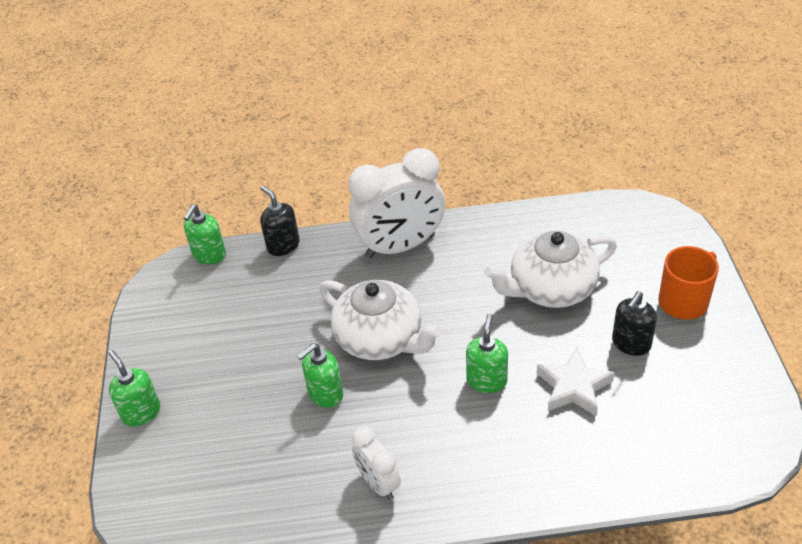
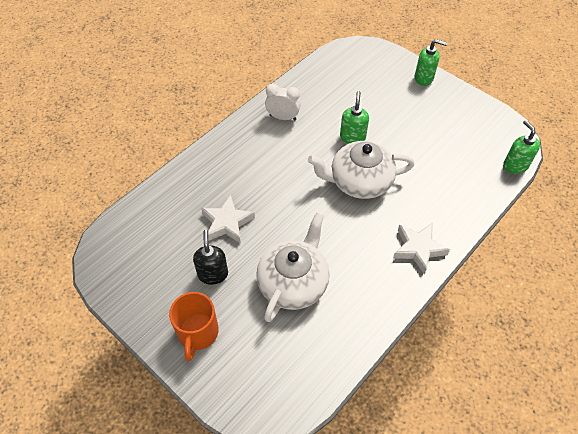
camera: 135 degrees right, 10 degrees up
black soap dispenser [260,185,300,256] -> none
white clock [348,148,445,258] -> white star [393,223,450,274]
green soap dispenser [466,313,508,393] -> none

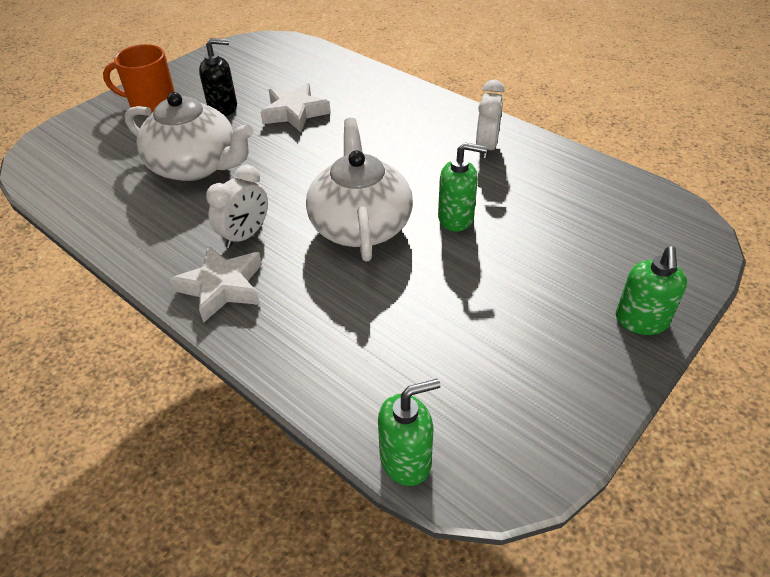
camera: 90 degrees right, 10 degrees down
none -> white clock [206,165,268,248]

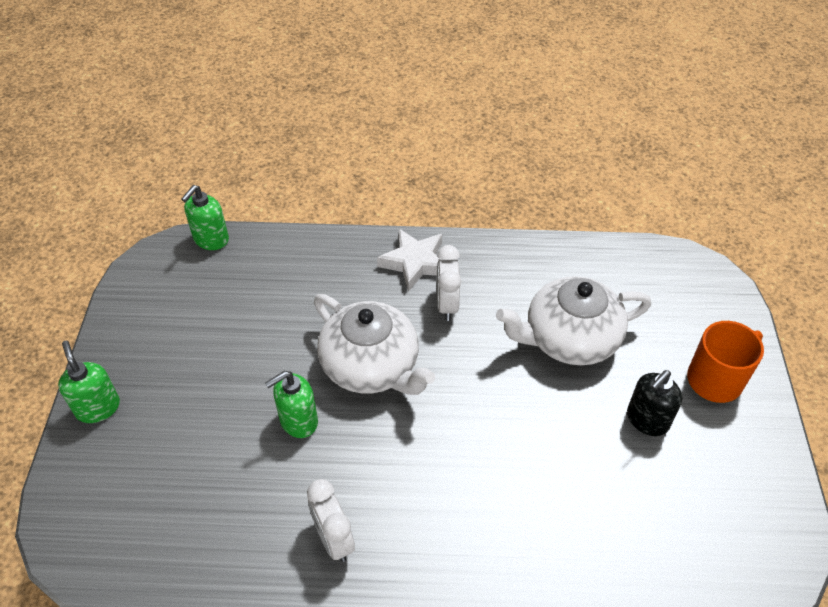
camera: 140 degrees right, 5 degrees up
white star [261,83,331,132] -> none

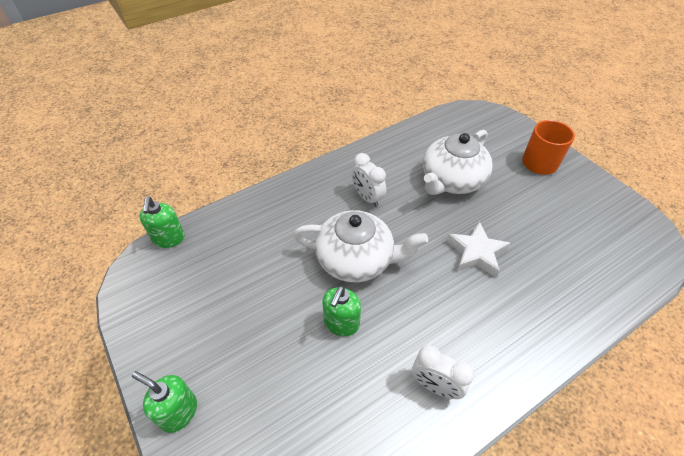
camera: 35 degrees left, 0 degrees up
white star [377,229,442,292] -> white star moved to [447,222,511,278]
black soap dispenser [627,370,682,436] -> none

